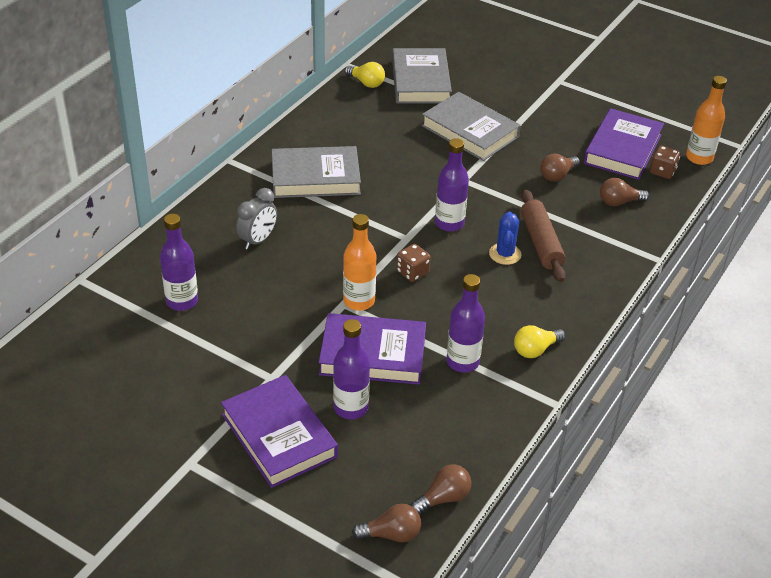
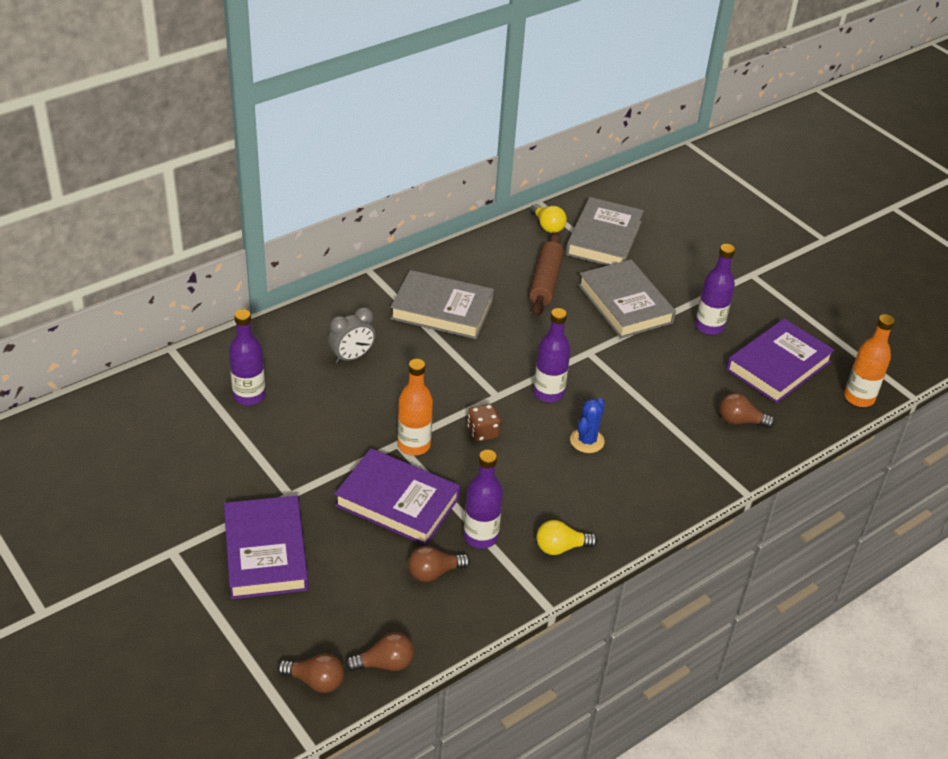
camera: 20 degrees right, 0 degrees up
purple bottle [333,319,370,419] -> purple bottle moved to [695,244,735,335]
brown rolling pin [521,189,566,282] -> brown rolling pin moved to [529,232,564,316]
brown light bulb [540,154,580,182] -> brown light bulb moved to [408,546,470,582]
brown dice [650,146,680,179] -> none

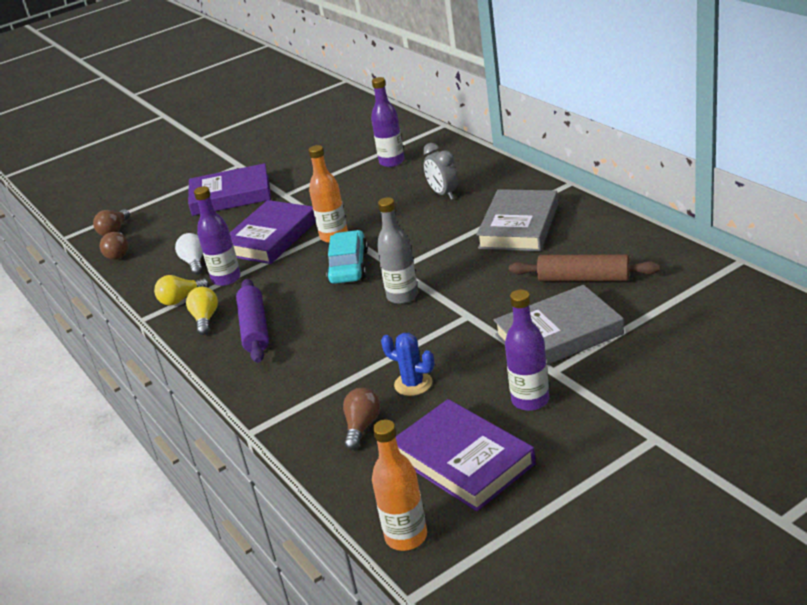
camera: 100 degrees right, 10 degrees down
brown light bulb [408,546,470,582] -> white light bulb [175,233,203,275]
brown dice [467,404,501,442] -> turquoise car [326,230,368,284]
yellow light bulb [530,204,567,233] -> yellow light bulb moved to [154,275,209,305]
purple bottle [533,308,571,403] -> grey bottle [377,197,418,304]
grey book [566,197,644,265] -> none
blue cactus [570,398,605,453] -> blue cactus moved to [381,333,435,396]
none -> purple rolling pin [236,279,269,363]

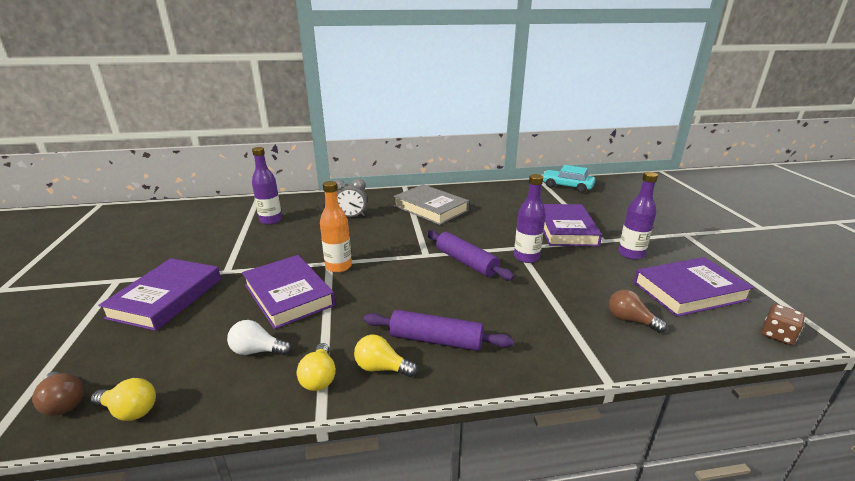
camera: 70 degrees left, 5 degrees down
brown light bulb [100,232,129,260] -> yellow light bulb [90,378,156,421]
purple bottle [194,186,241,286] -> purple bottle moved to [514,174,546,263]
turquoise car [326,230,368,284] -> turquoise car moved to [542,165,595,193]
orange bottle [372,420,427,551] -> brown dice [761,304,805,345]
grey bottle [377,197,418,304] -> purple rolling pin [427,230,514,280]
blue cactus [381,333,435,396] -> none
grey book [494,285,624,365] -> purple book [543,204,602,246]
brown rolling pin [509,254,660,281] -> none

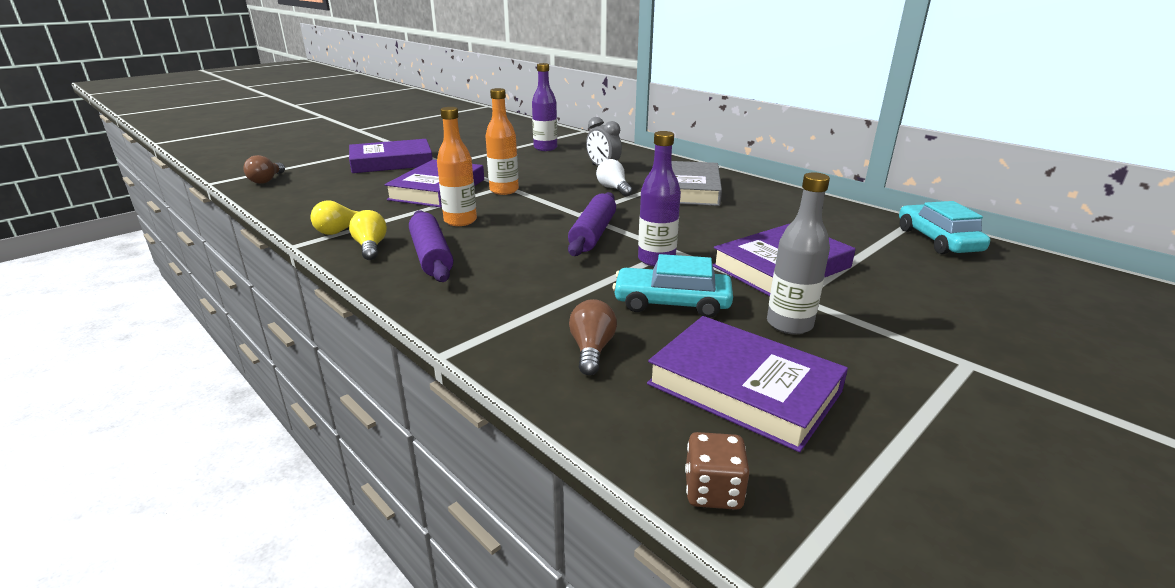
camera: 55 degrees right, 0 degrees up
yellow light bulb [90,378,156,421] -> none
white light bulb [227,320,291,355] -> white light bulb moved to [596,159,632,196]
purple bottle [618,172,658,260] -> grey bottle [767,172,830,334]
none -> orange bottle [437,107,477,226]
none -> turquoise car [612,254,733,318]

